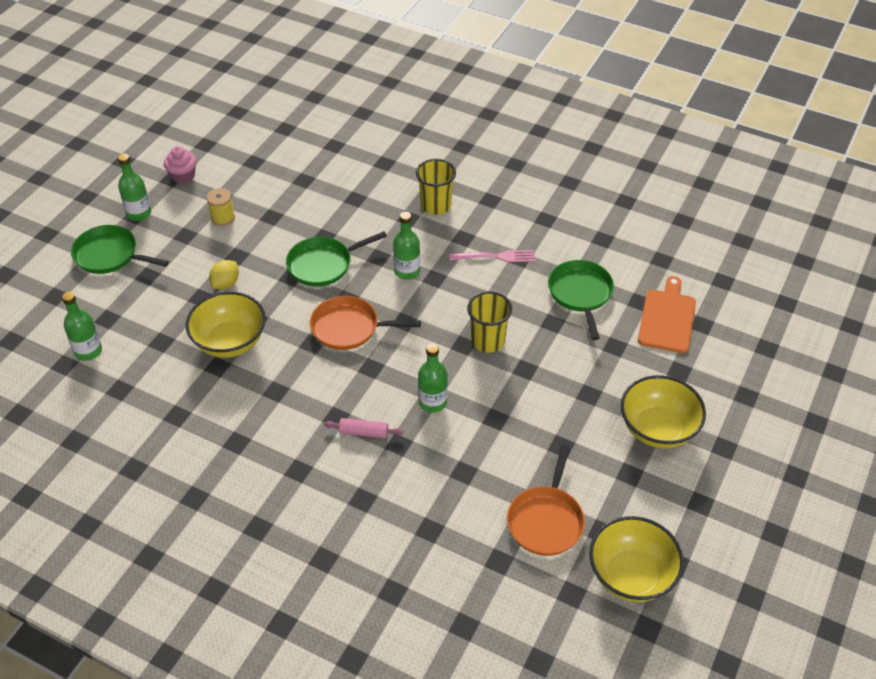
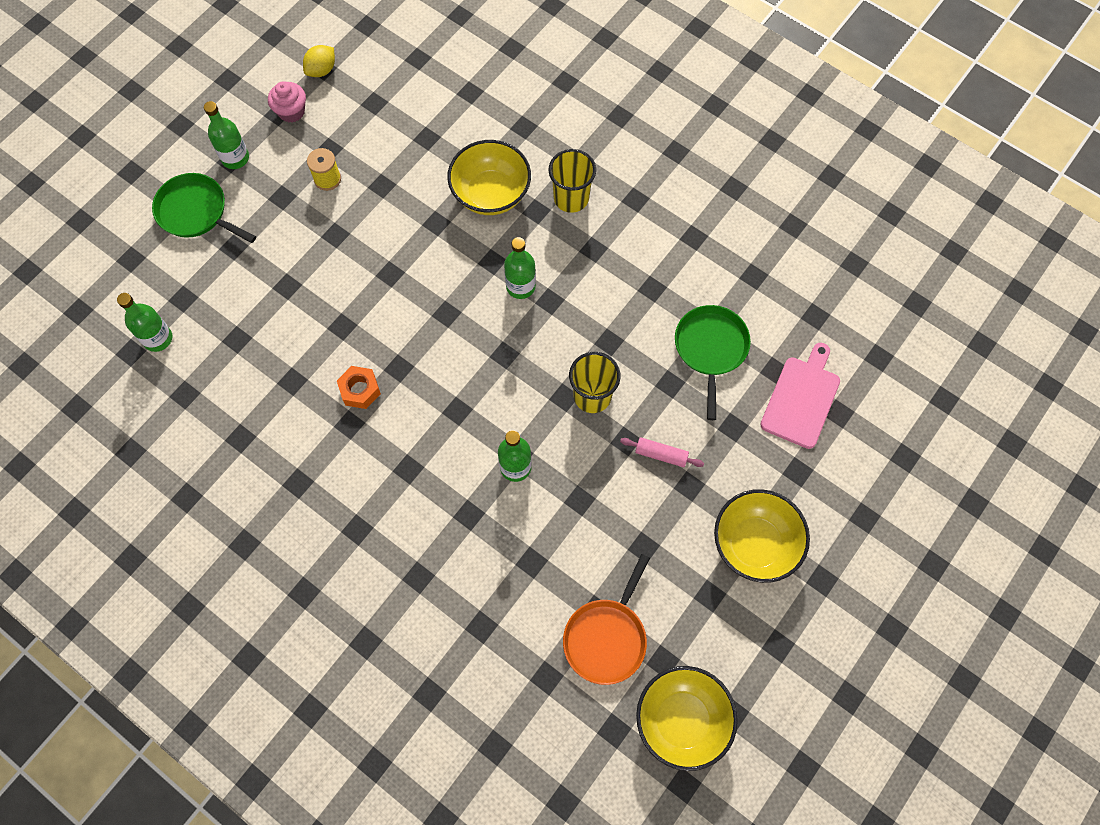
camera: 10 degrees right, 20 degrees up
yellow bowl [186,292,266,358] -> yellow bowl moved to [447,140,531,215]
yellow lemon [209,260,239,289] -> yellow lemon moved to [303,45,335,77]
green pan [286,231,387,287] -> none
orange pan [310,296,421,350] -> none
pink rolling pin [324,418,403,438] -> pink rolling pin moved to [620,437,704,467]
pink fork [449,250,535,262] -> none
orange cutting board [638,276,696,353] -> pink cutting board [760,343,840,449]
none -> orange nut [337,366,381,409]

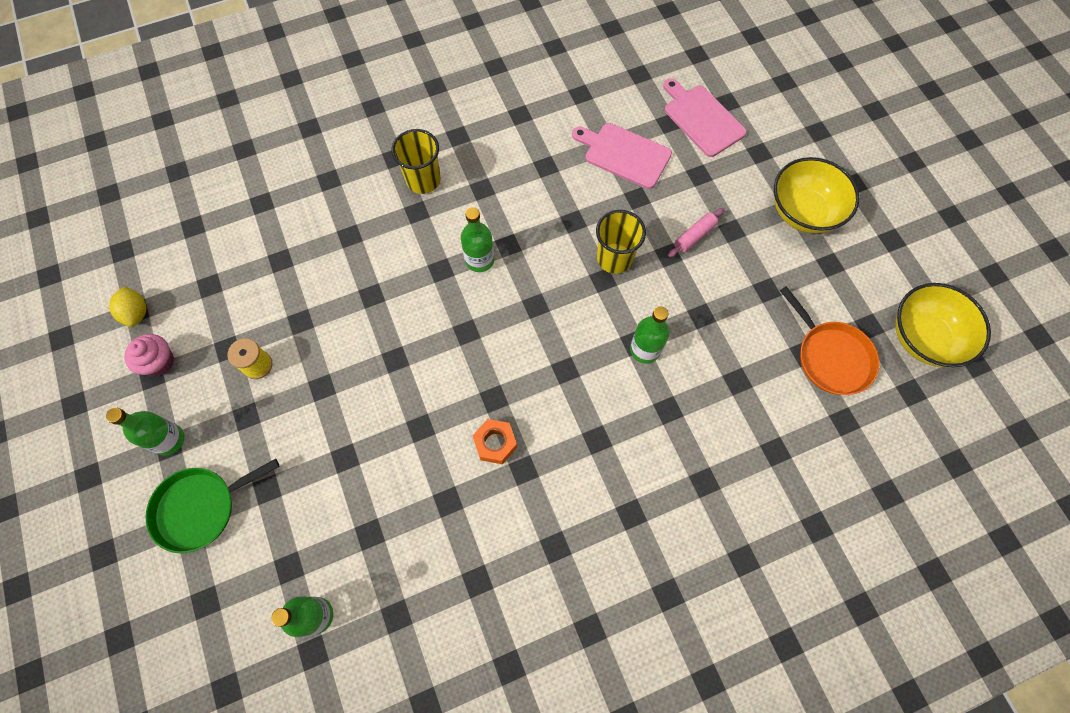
camera: 60 degrees left, 0 degrees up
yellow bowl [447,140,531,215] -> none
green pan [675,305,751,420] -> pink cutting board [572,123,672,189]

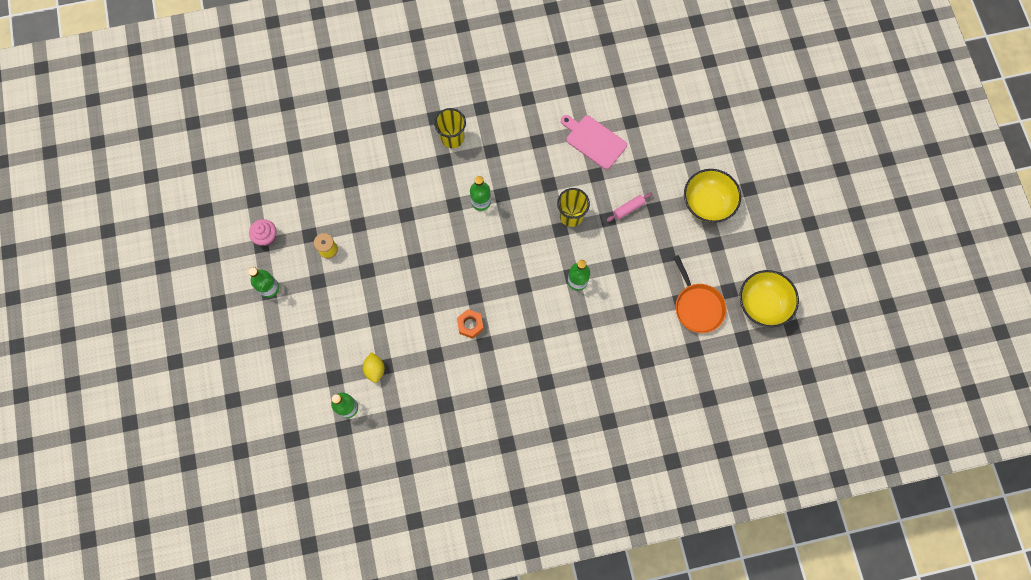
camera: 10 degrees right, 5 degrees up
yellow lemon [109,287,146,327] -> yellow lemon moved to [363,352,385,383]
green pan [146,459,280,553] -> none
pink cutting board [663,78,747,157] -> none

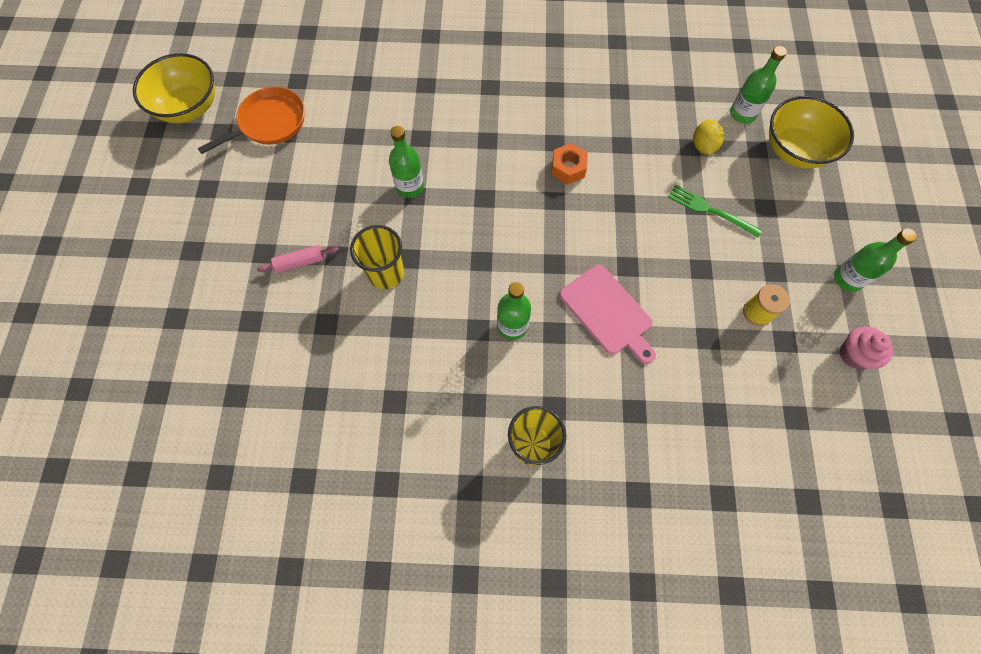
camera: 165 degrees left, 5 degrees down
pink cutting board [561,115,627,170] -> pink cutting board moved to [559,265,656,364]
orange pan [673,255,727,333] -> orange pan turned 60 degrees clockwise [198,87,305,154]
yellow bowl [684,169,741,223] -> yellow bowl moved to [769,96,854,169]
none -> green fork [668,185,762,238]

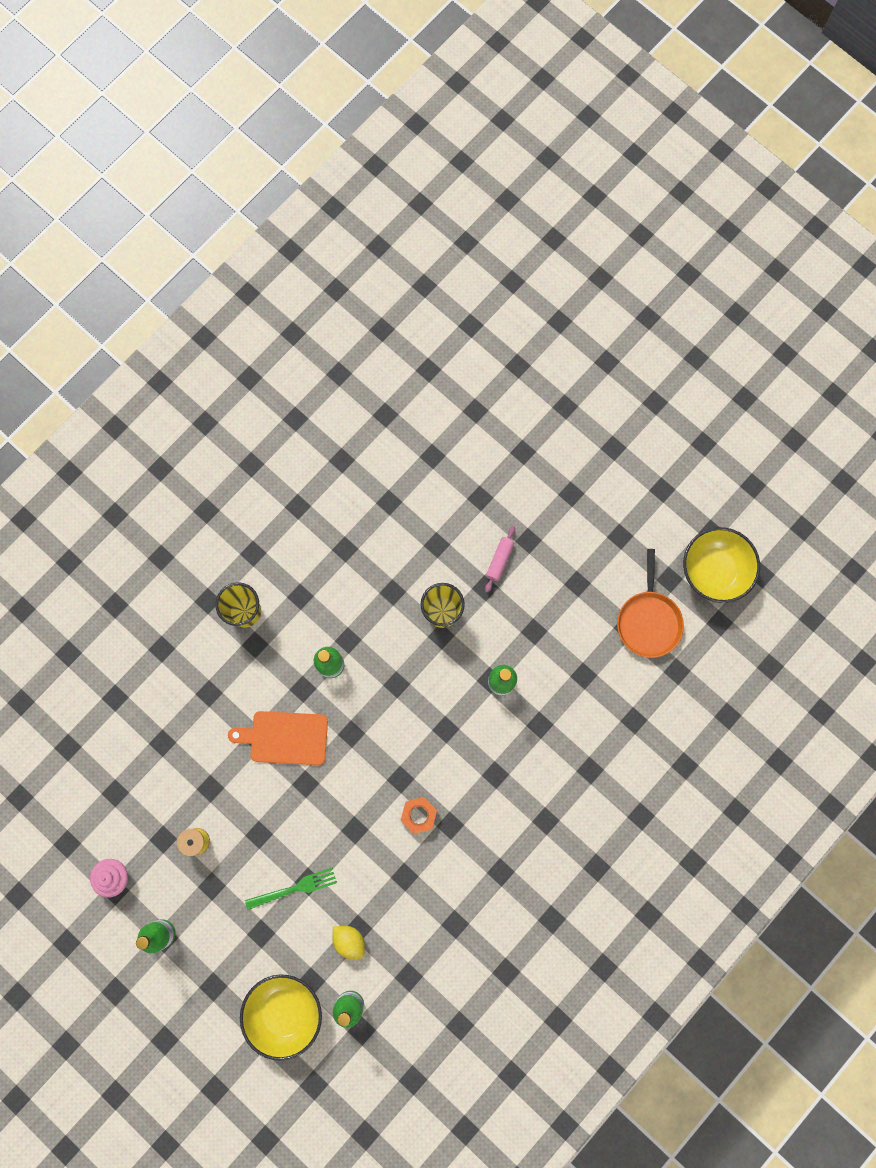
camera: 130 degrees right, 10 degrees up
pink cutting board [559,265,656,364] -> orange cutting board [228,711,328,765]

